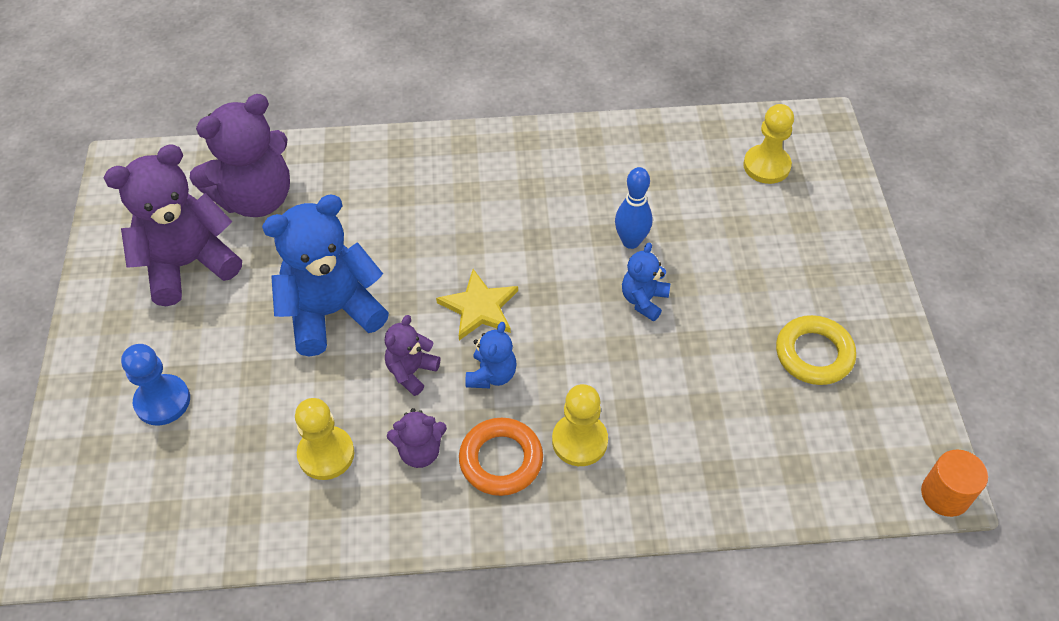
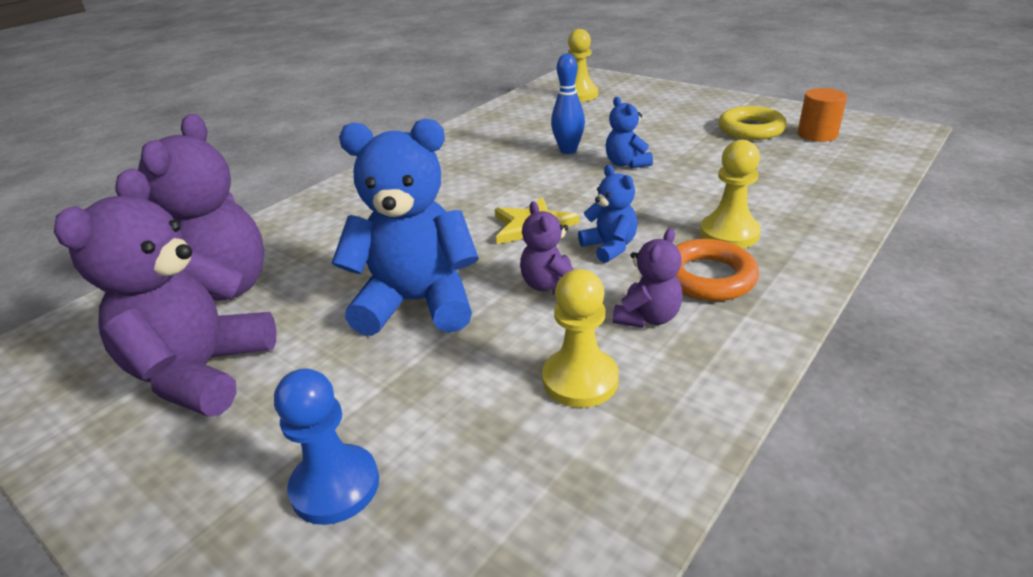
camera: 45 degrees left, 20 degrees down
blue teddy bear [262,194,389,357] -> blue teddy bear turned 75 degrees clockwise [332,119,479,336]
orange cylinder [921,450,988,517] -> orange cylinder moved to [798,88,847,142]

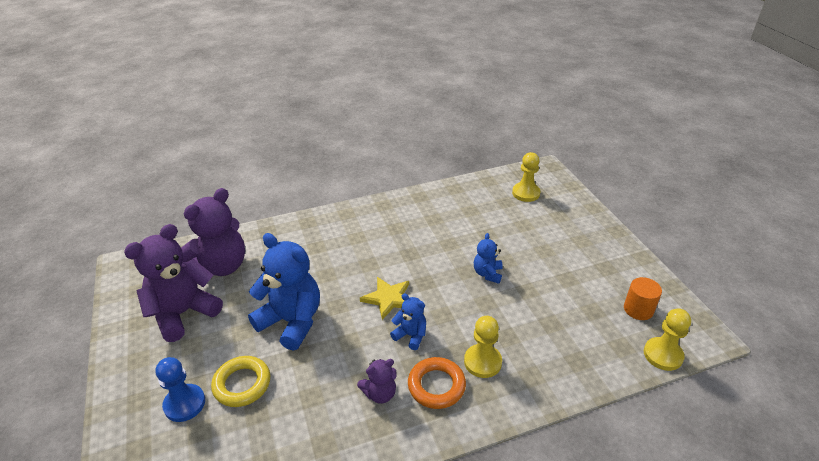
camera: 30 degrees right, 5 degrees up
purple teddy bear [520,201,574,294] -> none
yellow pawn [542,269,619,408] -> yellow pawn moved to [644,308,691,371]
blue bowling pin [551,53,585,154] -> none
blue teddy bear [578,165,638,263] -> blue teddy bear turned 60 degrees counterclockwise [390,294,426,350]
yellow ring [718,106,787,140] -> yellow ring moved to [211,356,270,407]

